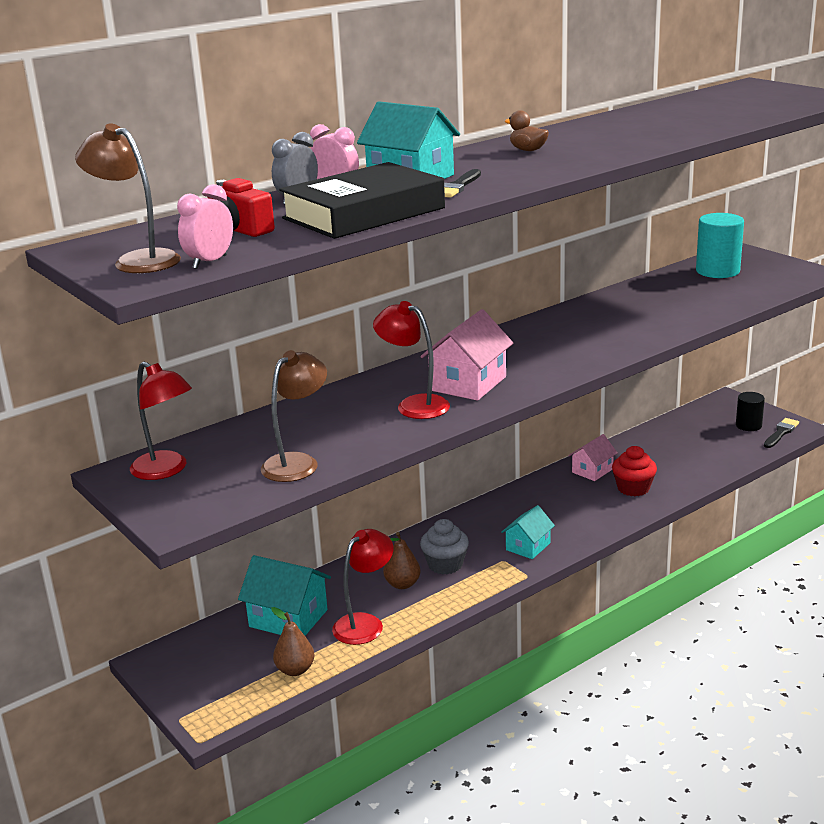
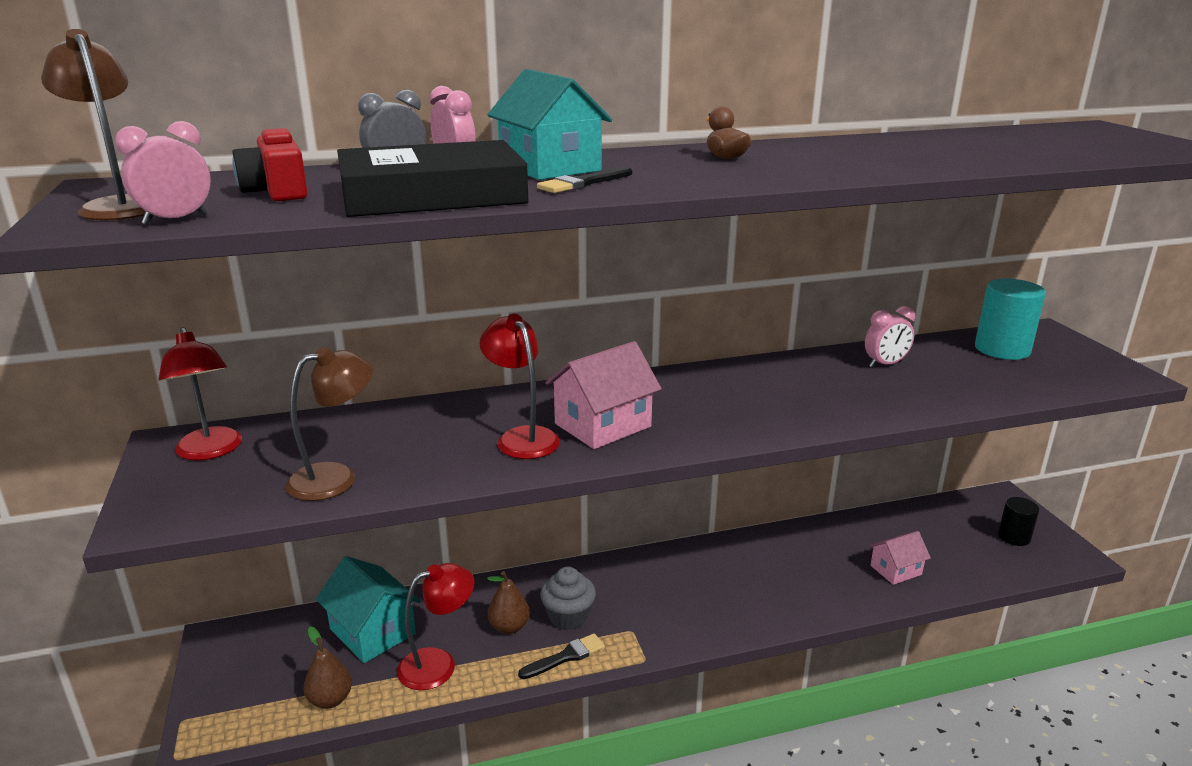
camera: 20 degrees right, 0 degrees up
turquoise house [501,505,555,559] -> none
pink house [568,434,617,481] -> pink house moved to [869,531,931,585]
red cupcake [612,446,657,496] -> none
black brush [764,418,799,448] -> black brush moved to [518,633,605,679]
none -> pink clock [865,306,915,368]

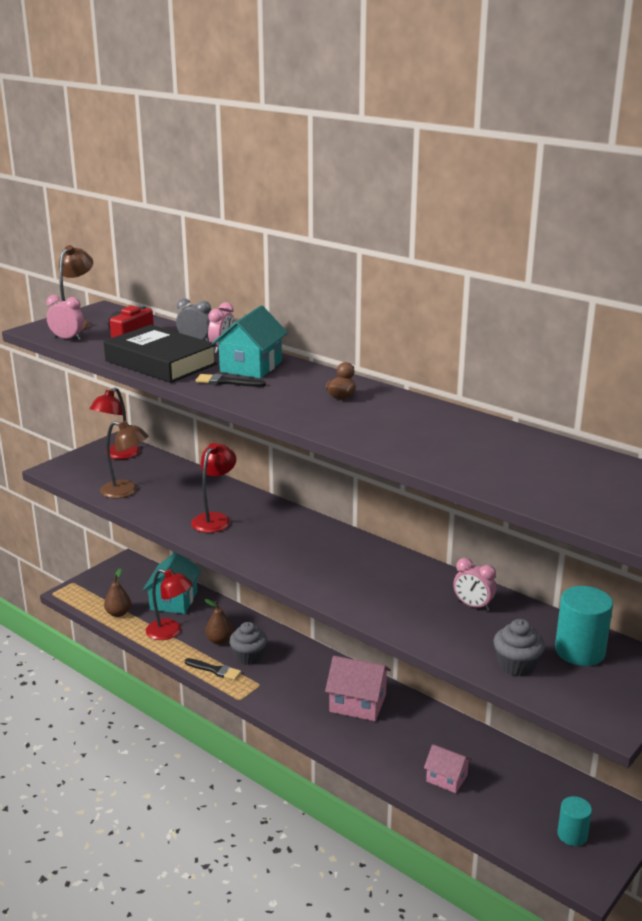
camera: 55 degrees right, 0 degrees up
pink house [545,341,662,449] -> pink house moved to [325,656,391,721]
black cylinder [998,497,1039,546] -> turquoise cylinder [557,796,592,846]
none -> grey cupcake [493,619,545,677]

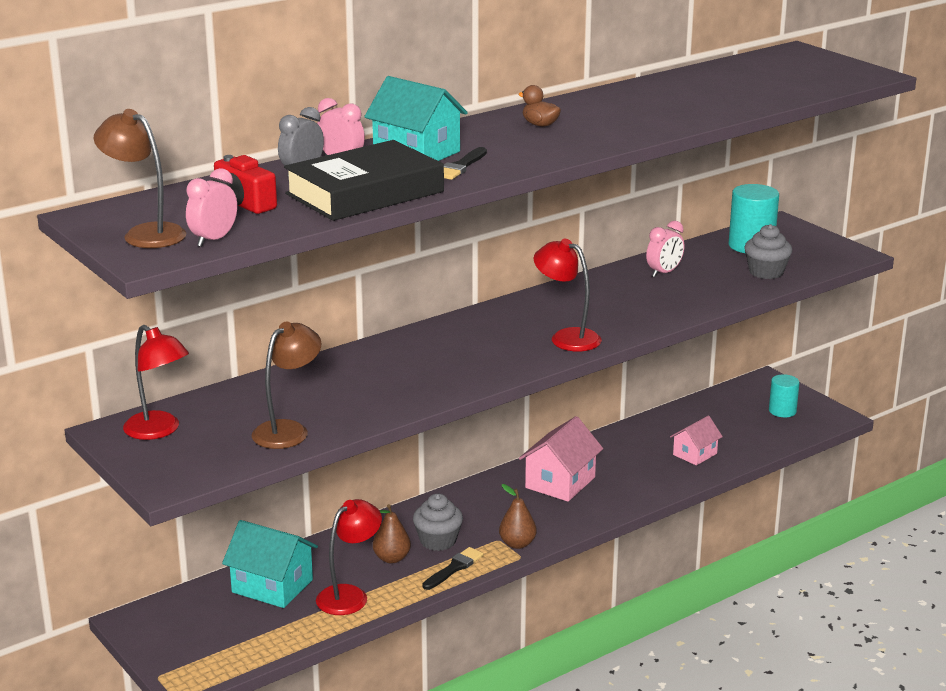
camera: 75 degrees left, 0 degrees up
brown pear [104,568,131,617] -> brown pear moved to [499,484,537,549]
red lamp [191,443,236,533] -> red lamp moved to [533,239,602,351]

